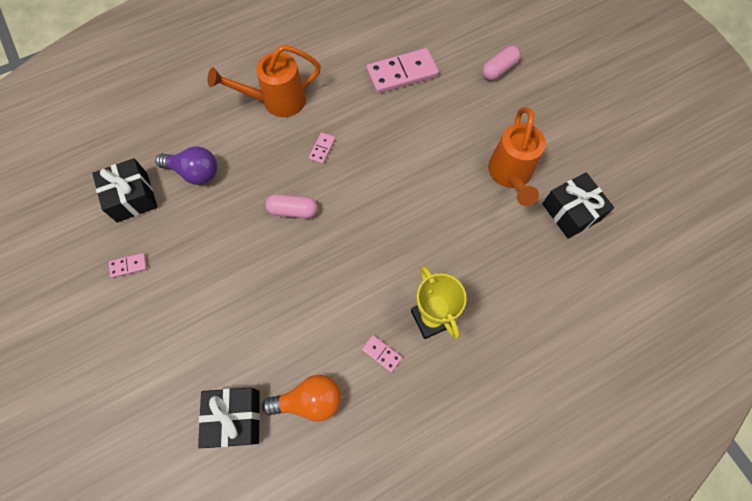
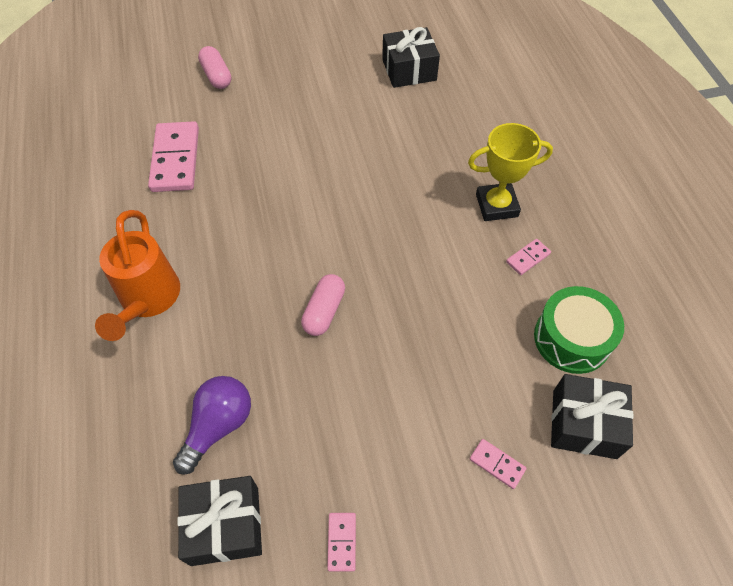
camera: 75 degrees left, 10 degrees down
orange light bulb [262,375,341,422] -> green drum [534,286,624,374]
pink domino [309,132,335,164] -> pink domino moved to [470,439,527,489]
orange watering can [488,107,546,206] -> none

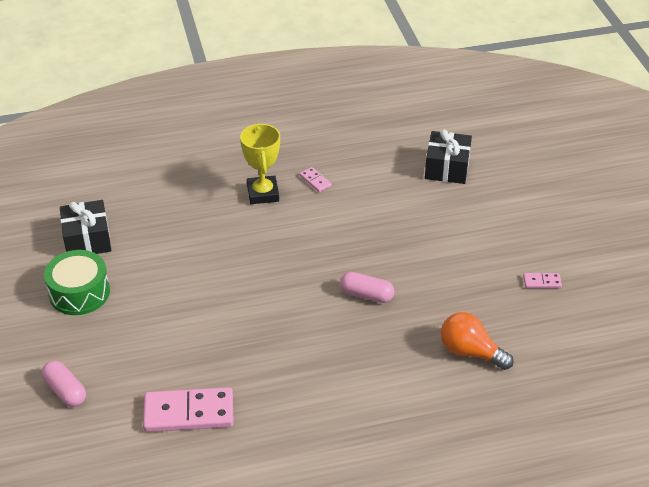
camera: 90 degrees left, 15 degrees down
orange watering can [95,210,180,341] -> none
purple light bulb [173,376,251,475] -> orange light bulb [441,312,514,370]
black gift [177,476,262,566] -> none
pink capsule [198,46,231,89] -> pink capsule turned 75 degrees clockwise [42,361,86,407]
pink domino [470,439,527,489] -> none
green drum [534,286,624,374] -> green drum moved to [44,250,110,315]

